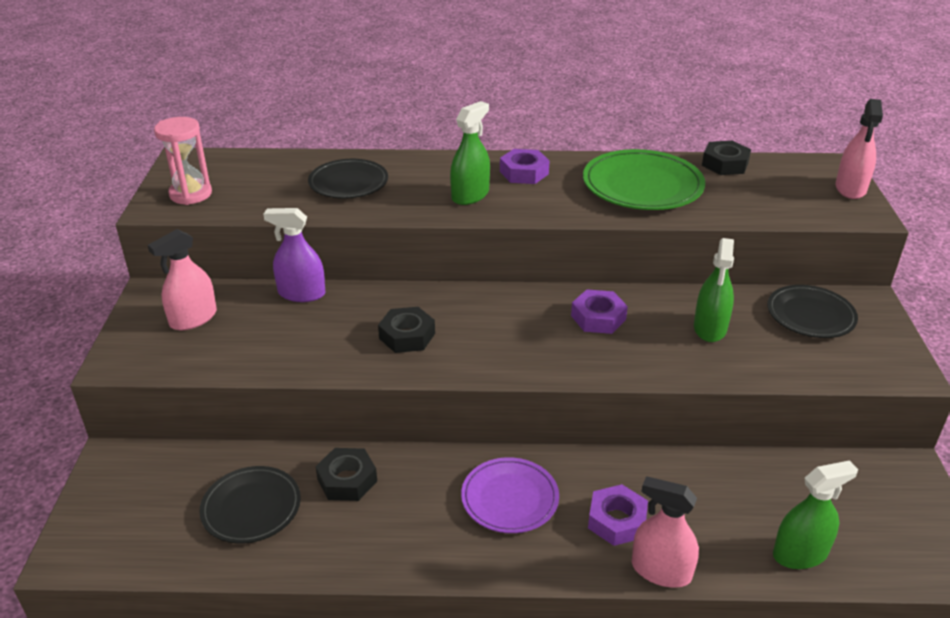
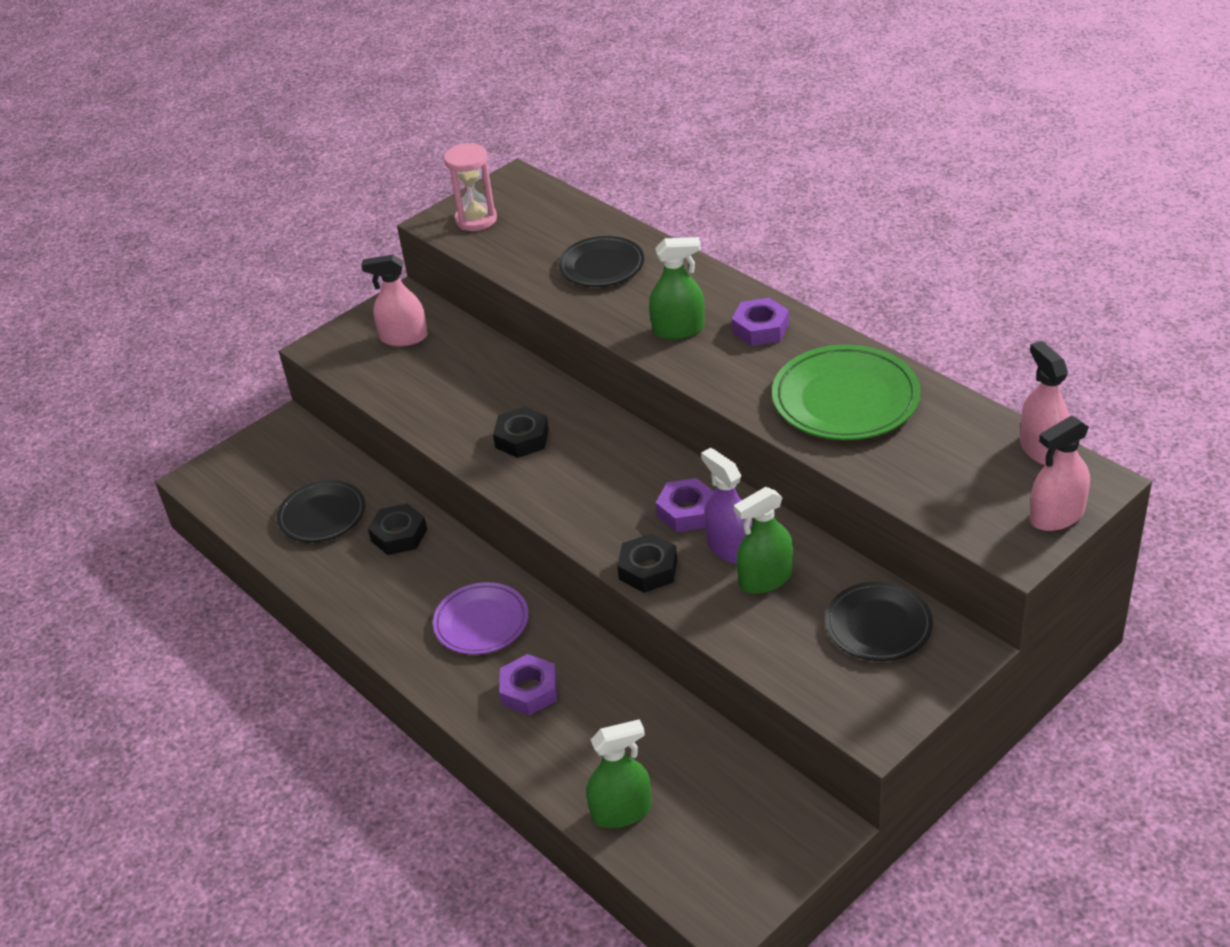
camera: 50 degrees right, 5 degrees up
purple spray bottle [263,208,325,302] -> purple spray bottle moved to [701,448,752,564]
pink spray bottle [632,476,699,588] -> pink spray bottle moved to [1020,341,1069,465]
black nut [702,141,751,175] -> black nut moved to [617,534,677,593]
green spray bottle [773,460,858,569] -> green spray bottle turned 45 degrees counterclockwise [586,719,652,828]

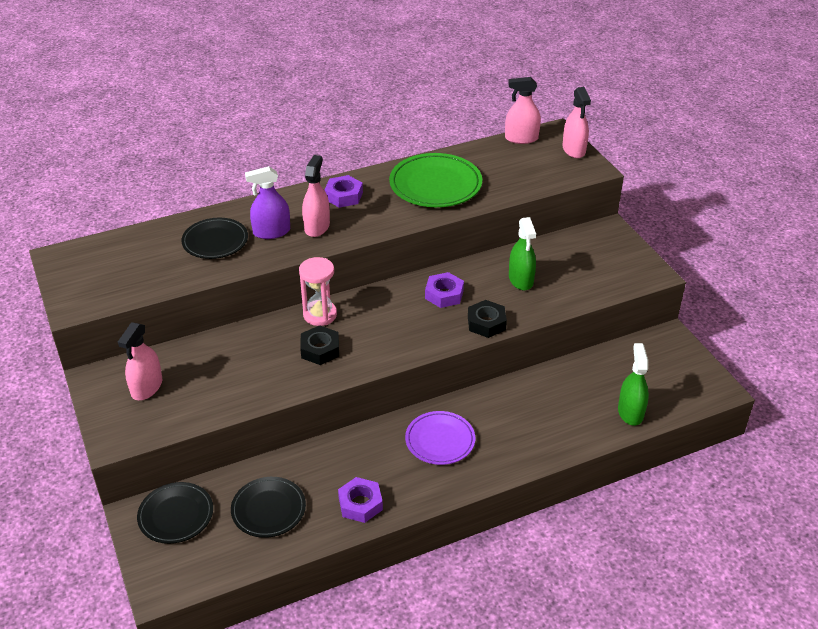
camera: 75 degrees left, 0 degrees up
black nut [368,503,427,555] -> none
pink hourglass [444,143,497,231] -> pink hourglass moved to [299,257,337,326]
purple nut [499,654,557,716] -> purple nut moved to [338,477,383,523]
green spray bottle [649,237,705,339] -> pink spray bottle [302,155,330,237]
purple spray bottle [701,448,752,564] -> purple spray bottle moved to [245,166,290,239]
black plate [825,581,933,661] -> black plate moved to [137,482,213,544]

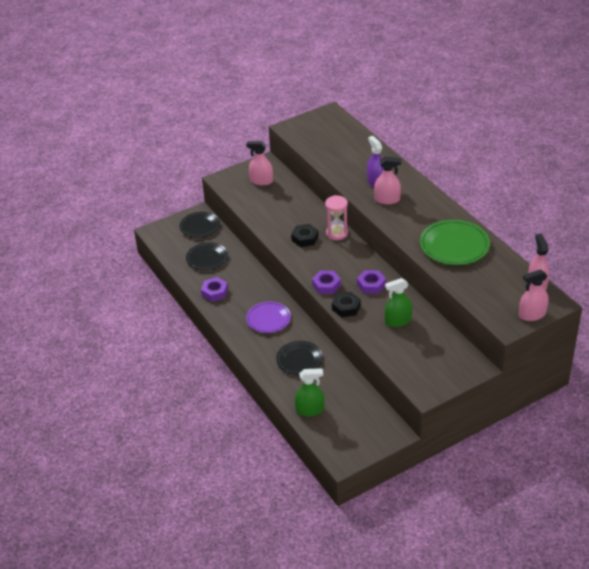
camera: 85 degrees right, 0 degrees up
black plate [181,218,248,259] -> black plate moved to [276,341,323,375]
purple nut [324,175,363,208] -> purple nut moved to [312,271,341,294]

